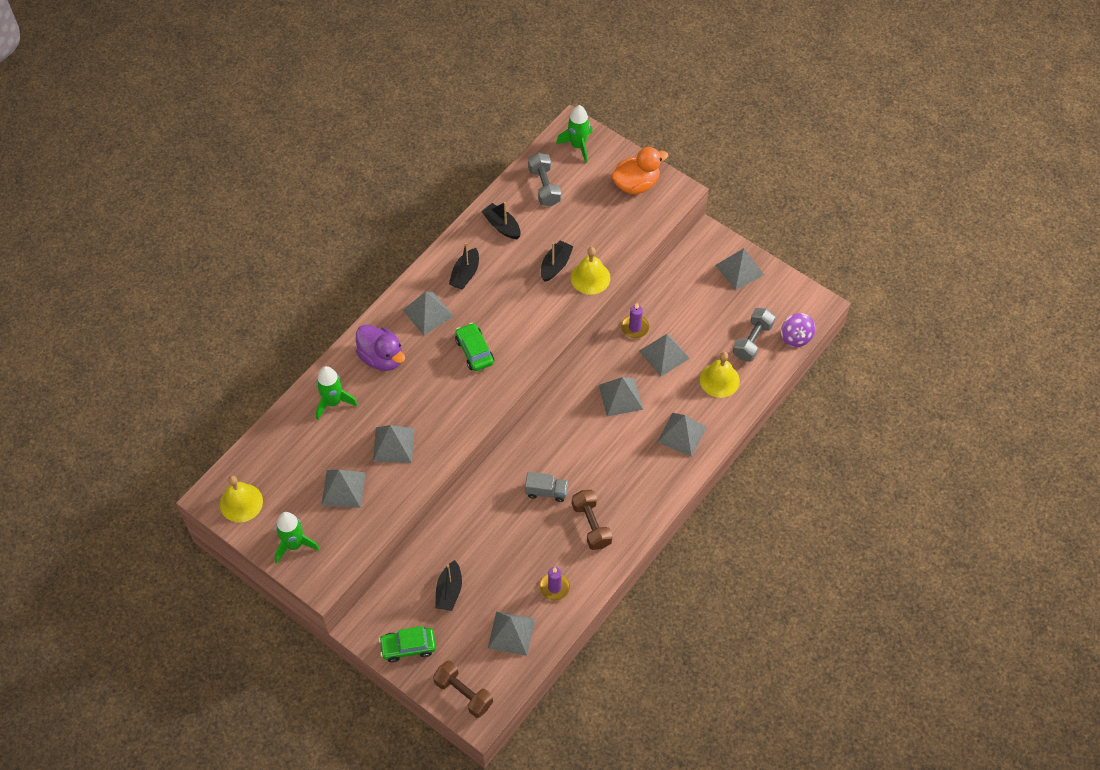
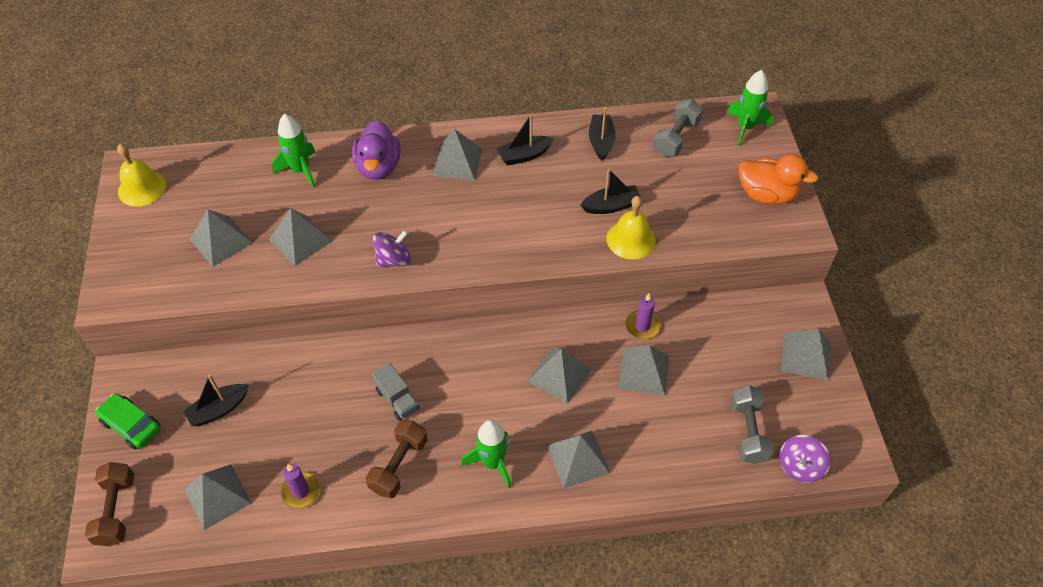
camera: 45 degrees right, 5 degrees down
green rocket [275,512,320,563] -> green rocket moved to [461,420,511,488]
green car [455,323,494,371] -> none
yellow bell [700,352,740,398] -> none
grey dumbbell [733,308,775,361] -> grey dumbbell turned 75 degrees counterclockwise [730,385,774,464]
none -> purple spinning top [372,230,411,267]

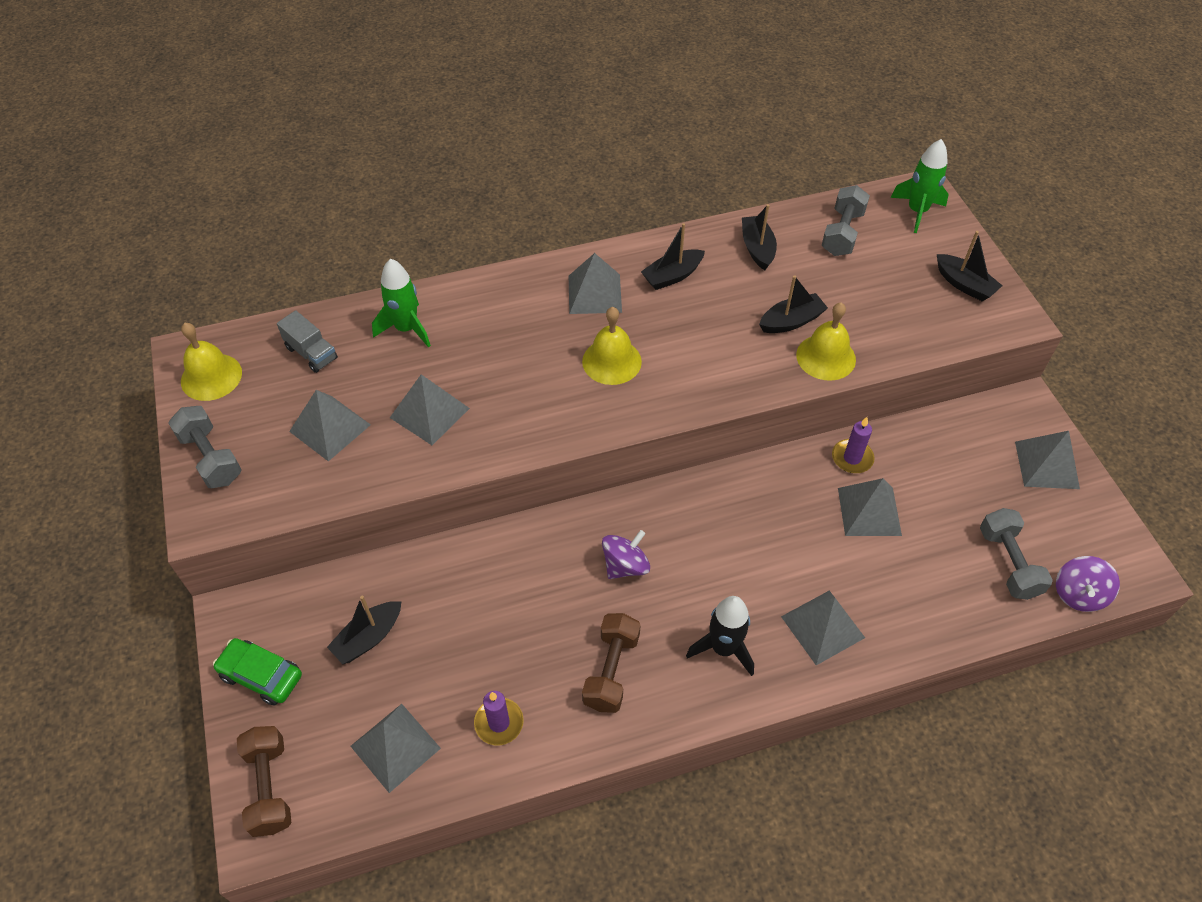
camera: 10 degrees left, 0 degrees up
purple duck [352,120,400,180] -> none
purple spinning top [372,230,411,267] -> purple spinning top moved to [602,530,650,579]
grey truck [372,363,419,421] -> grey truck moved to [277,310,338,373]
green rocket [461,420,511,488] -> black rocket [686,596,754,676]
grey pyramid [527,348,591,404] -> none
orange duck [739,154,818,204] -> black boat [937,231,1002,301]
none -> grey dumbbell [168,406,242,488]
none -> yellow bell [582,307,642,385]

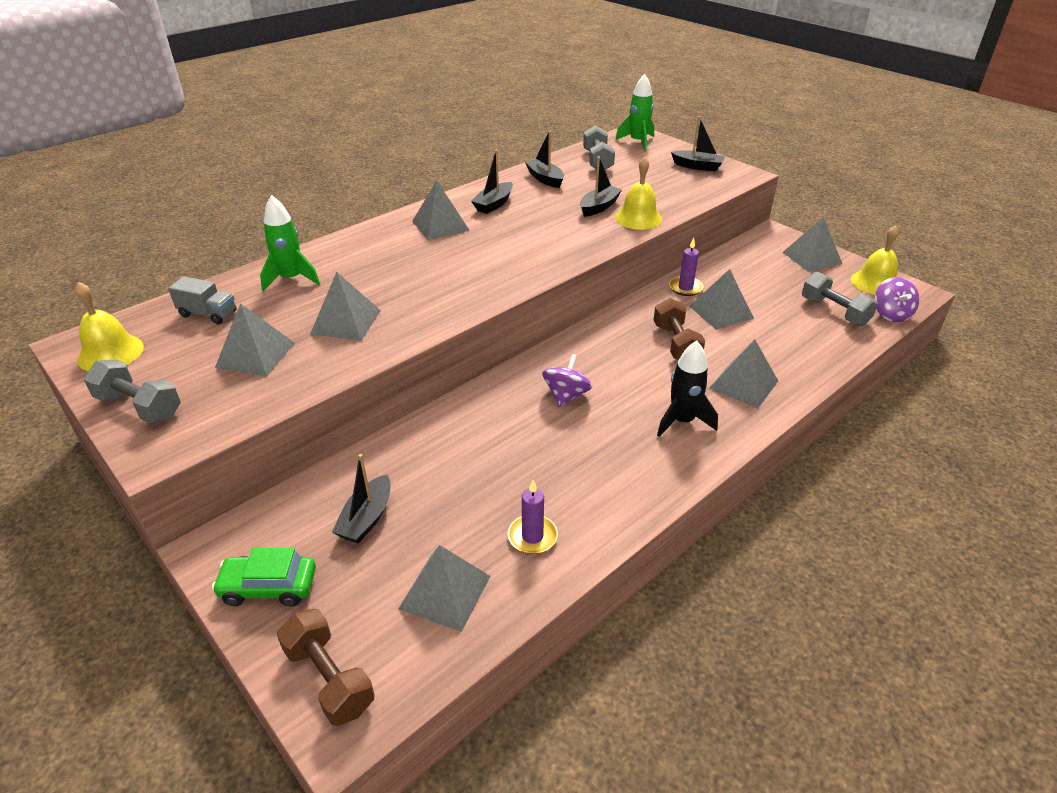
camera: 25 degrees left, 15 degrees down
yellow bell [582,307,642,385] -> yellow bell moved to [851,226,899,295]
brown dumbbell [582,613,641,713] -> brown dumbbell moved to [653,298,705,360]

